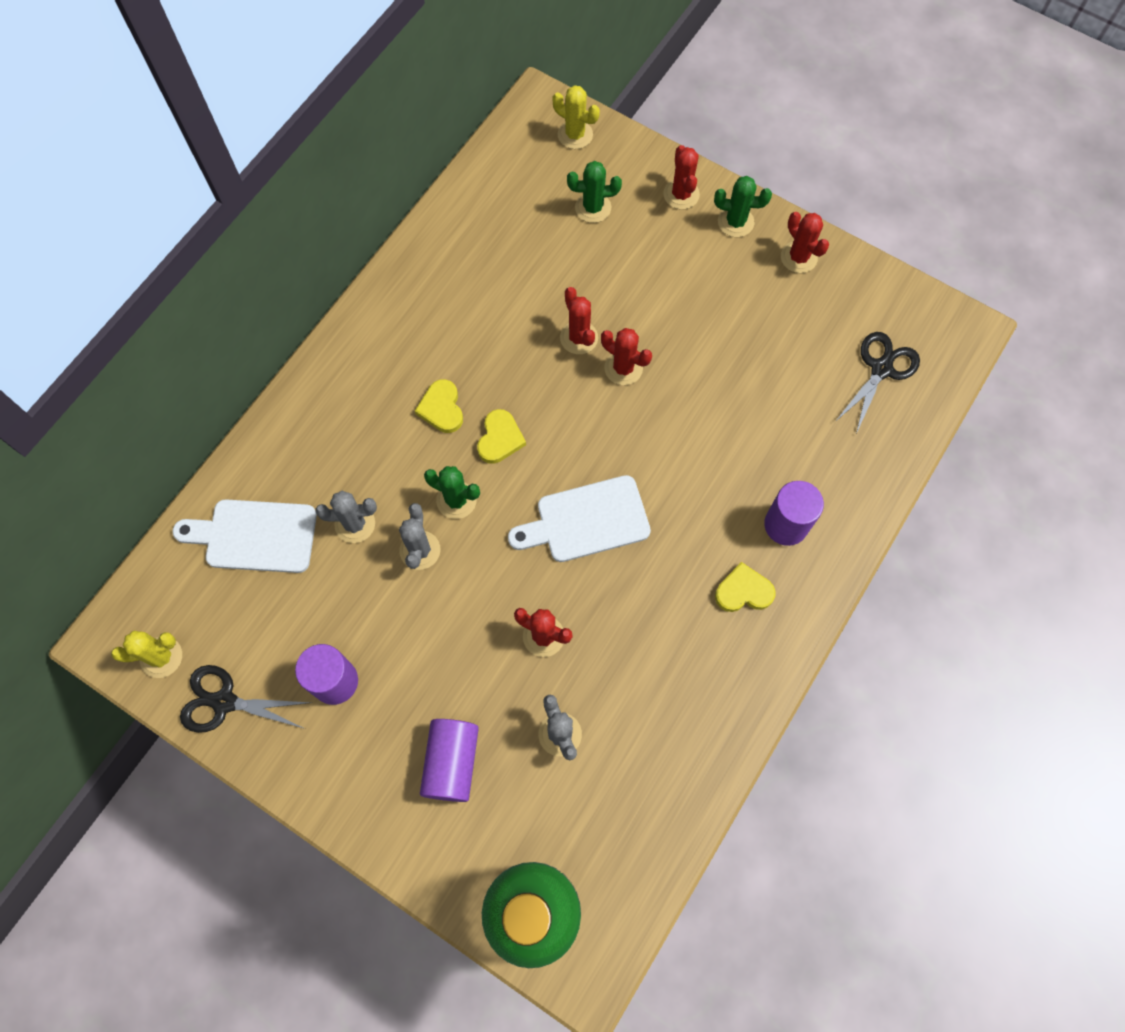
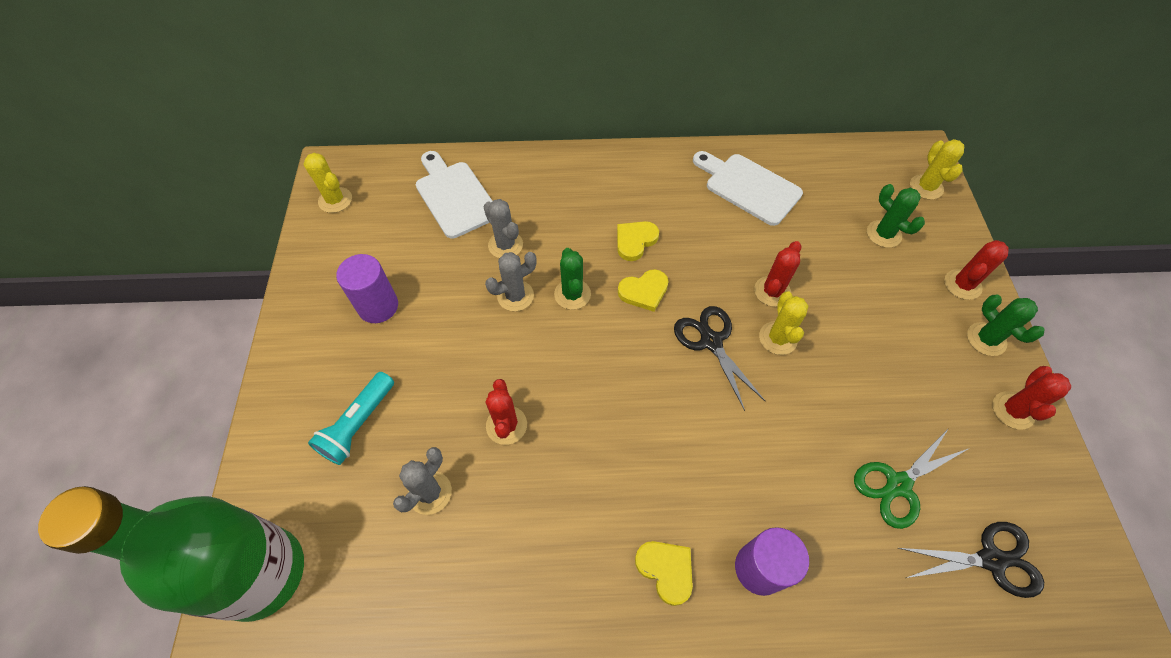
camera: 55 degrees right, 10 degrees down
black scissors [180,665,311,733] -> black scissors moved to [674,306,765,411]
purple cylinder [420,719,479,802] -> turquoise flashlight [308,372,394,465]
white cutting board [508,475,651,562] -> white cutting board moved to [693,151,803,226]
red cactus [601,328,652,385] -> yellow cactus [759,291,808,355]
none -> green scissors [854,428,968,529]

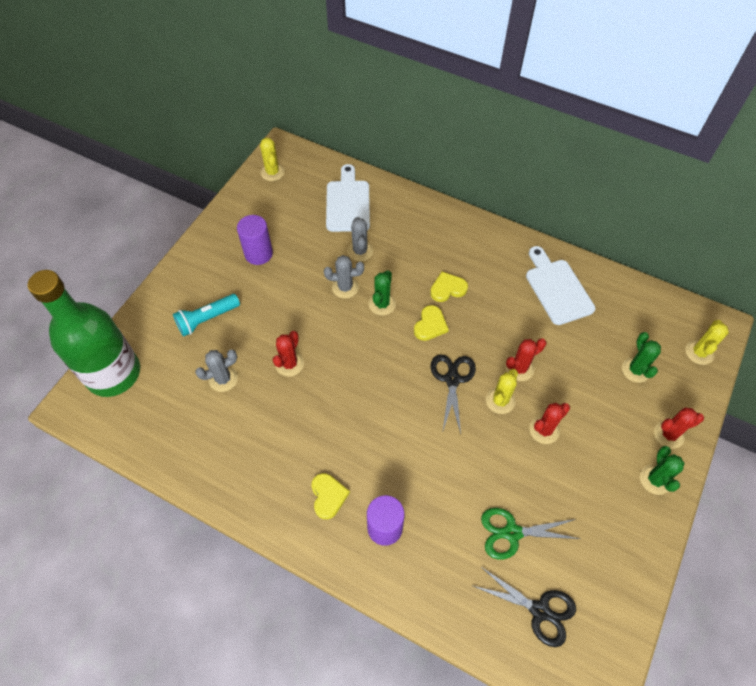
camera: 30 degrees right, 0 degrees up
yellow heart [618,269,669,312] -> yellow heart turned 75 degrees counterclockwise [414,305,449,341]
red cactus [992,366,1071,430] -> red cactus moved to [529,403,570,444]

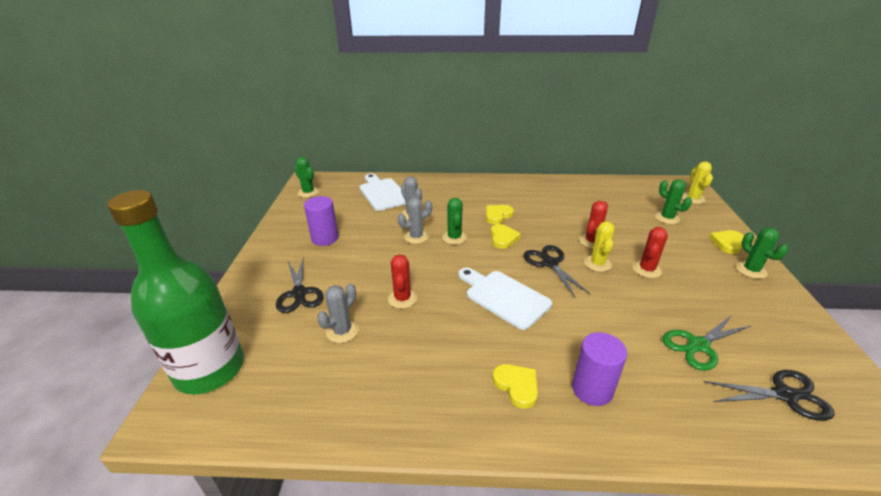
camera: 25 degrees left, 25 degrees down
turquoise flashlight [173,294,240,336] -> black scissors [276,257,324,313]
yellow cactus [260,138,285,181] -> green cactus [294,157,319,198]
white cutting board [526,246,596,325] -> white cutting board moved to [458,268,552,330]
red cactus [654,407,704,449] -> yellow heart [709,230,744,254]

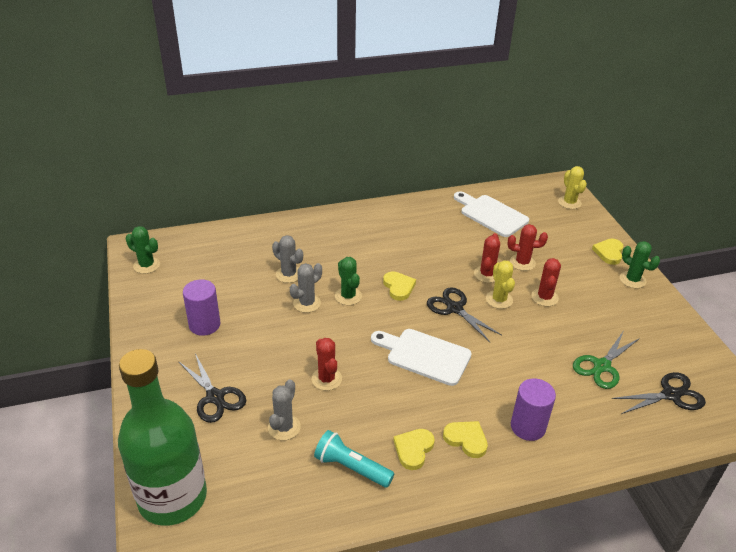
camera: 20 degrees left, 5 degrees up
white cutting board [360,173,406,211] -> white cutting board moved to [454,191,529,237]
yellow heart [486,205,514,224] -> yellow heart moved to [393,429,435,470]
green cactus [655,179,692,224] -> none
none -> turquoise flashlight [314,430,394,488]
none -> red cactus [508,224,548,271]

